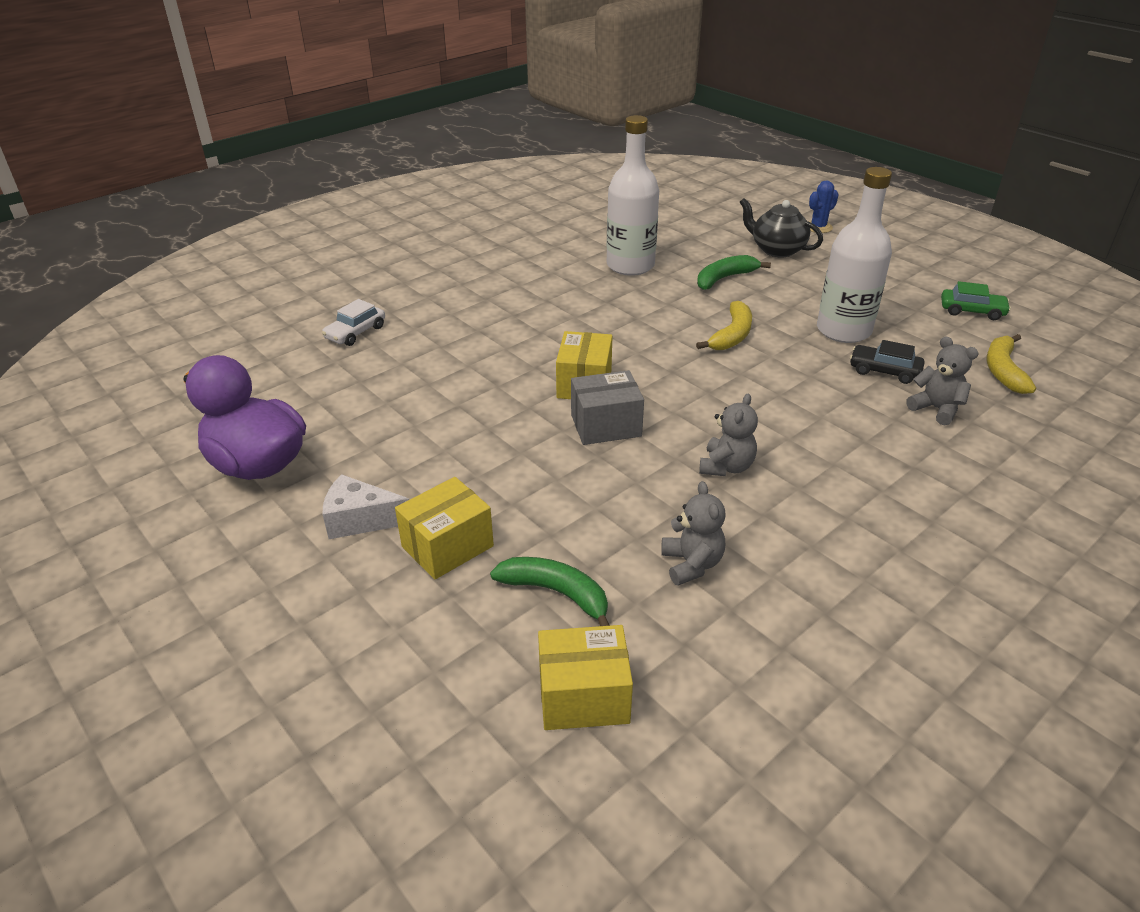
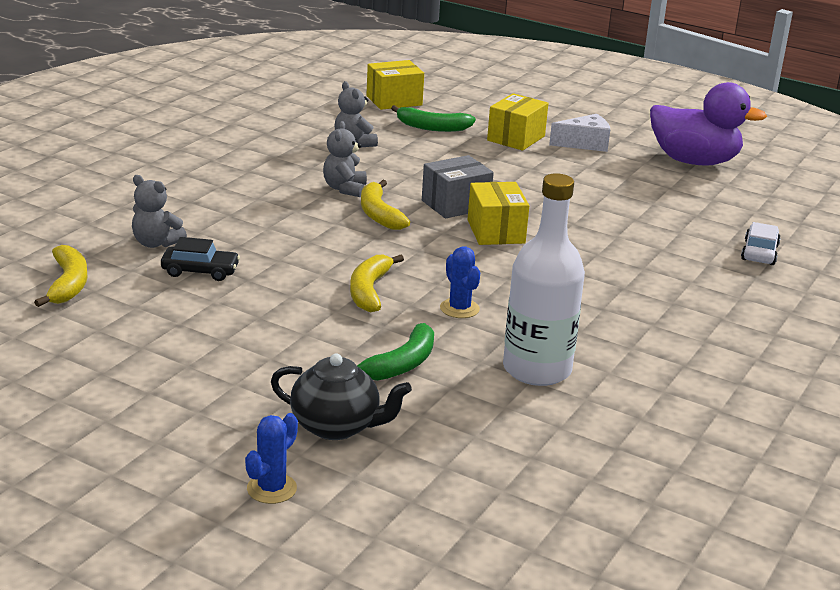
camera: 160 degrees right, 10 degrees down
white bottle [817,167,892,343] -> none
green car [941,281,1011,320] -> none
none -> yellow banana [361,180,410,230]
none -> blue cactus [440,246,480,318]

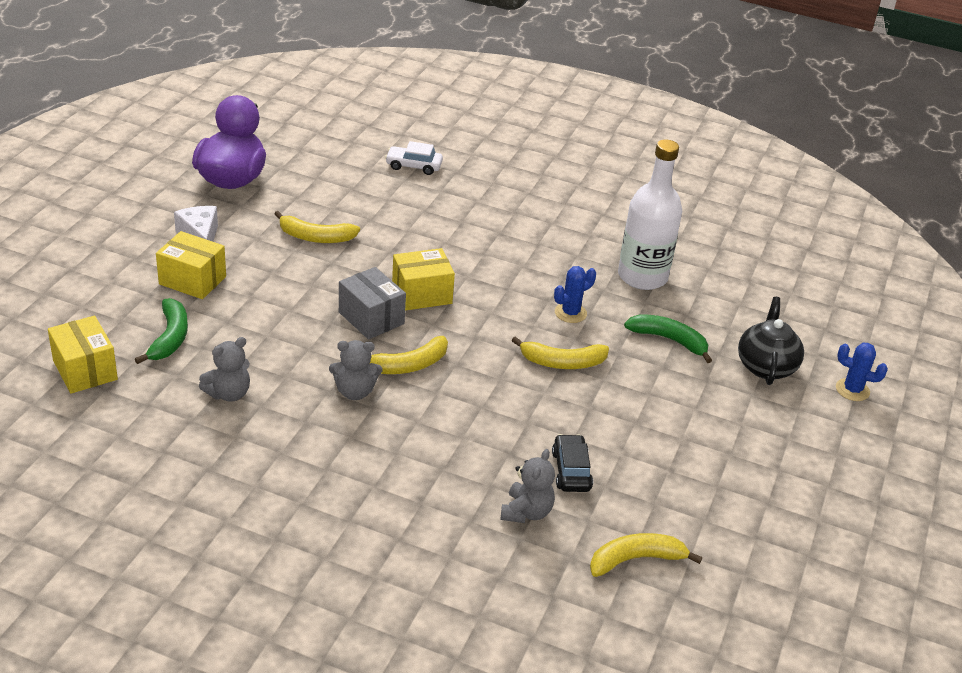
camera: 100 degrees left, 10 degrees up
none -> yellow banana [275,211,360,243]

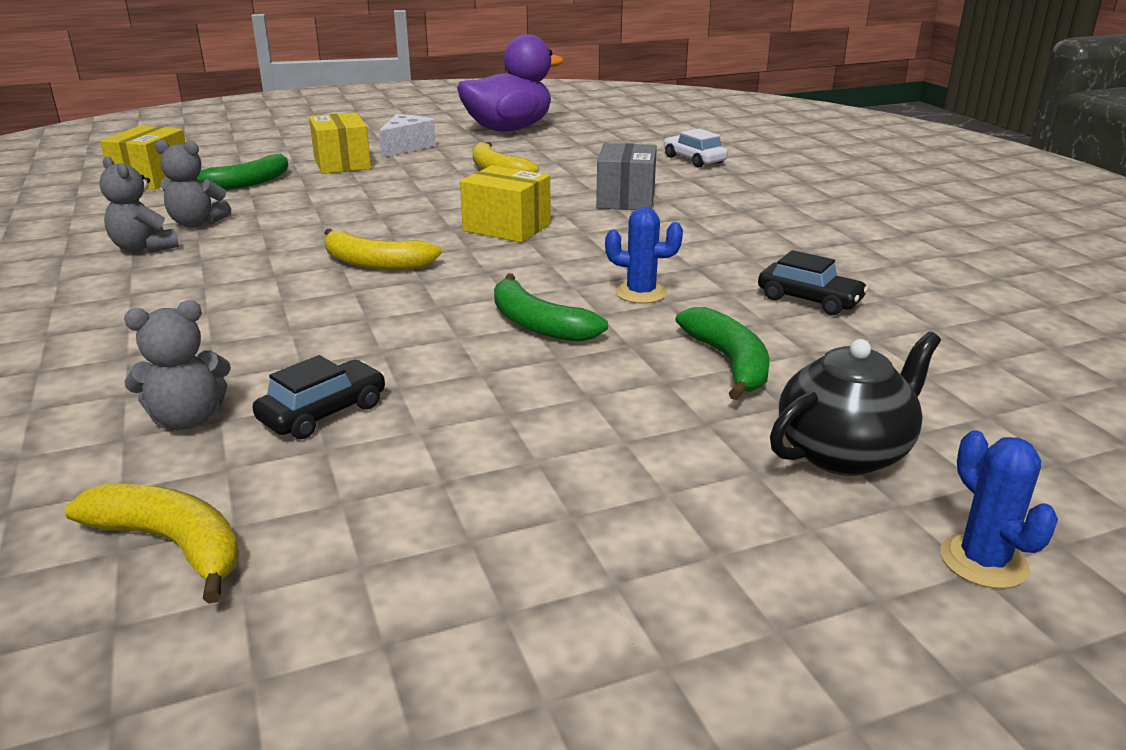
camera: 50 degrees right, 10 degrees down
grey teddy bear [329,340,382,400] -> grey teddy bear moved to [99,156,179,253]
grey box [339,267,406,339] -> grey box moved to [596,143,657,210]
yellow banana [511,337,609,369] -> green banana [494,274,608,342]
white bottle [618,140,682,290] -> black car [758,250,868,315]

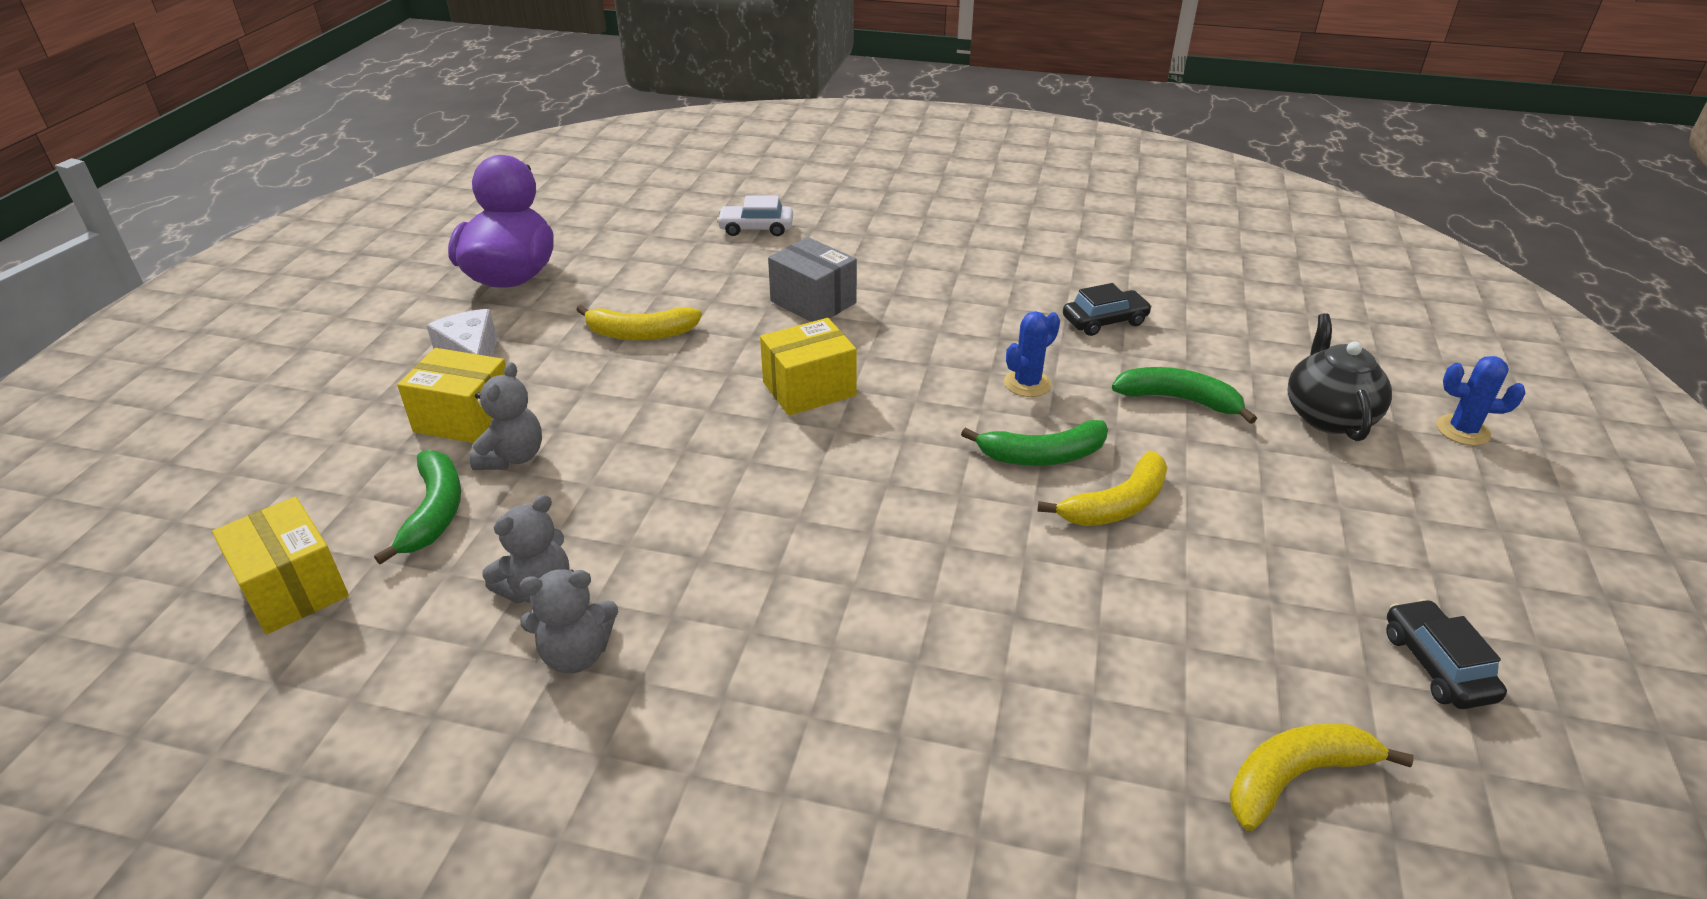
camera: 55 degrees left, 10 degrees up
grey teddy bear [124,300,231,429] -> grey teddy bear moved to [470,362,542,470]
black car [252,355,385,439] -> black car moved to [1386,599,1507,709]
yellow banana [324,229,442,270] -> yellow banana moved to [1037,451,1168,526]

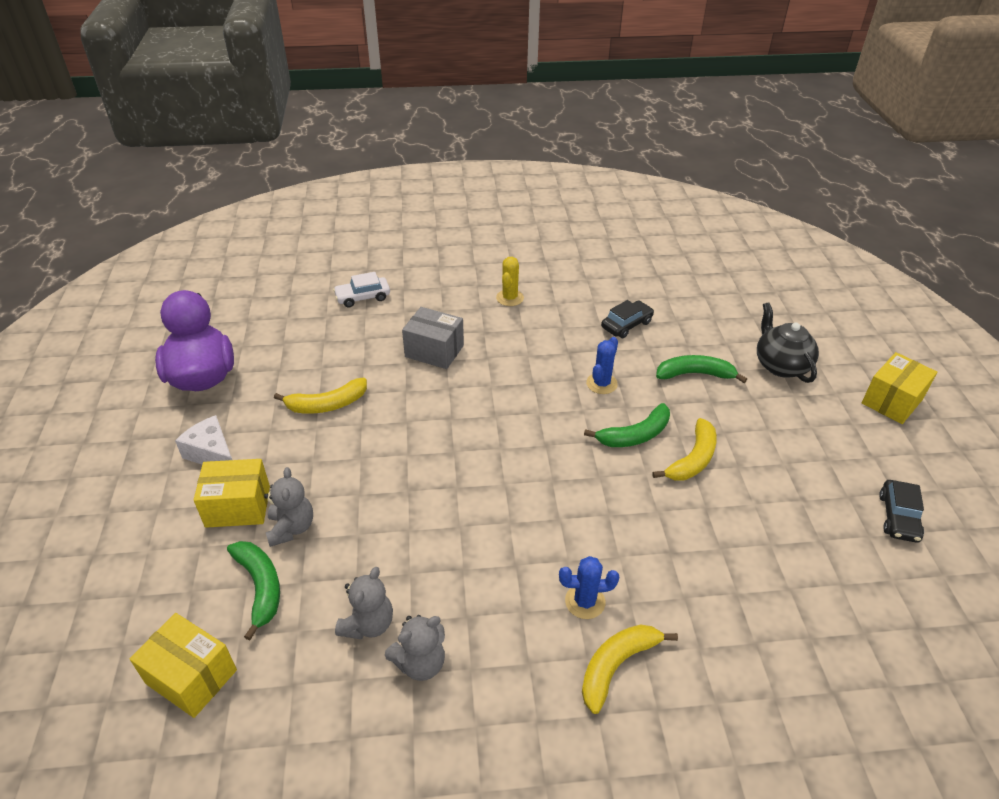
camera: 20 degrees left, 5 degrees up
yellow box [760,318,857,416] -> yellow box moved to [862,352,937,424]
yellow banana [1229,723,1414,831] -> yellow banana moved to [582,625,678,714]
black car [1386,599,1507,709] -> black car turned 135 degrees counterclockwise [879,480,924,543]
blue cactus [1436,356,1526,446] -> blue cactus moved to [559,556,619,619]
none -> yellow cactus [496,257,524,306]

